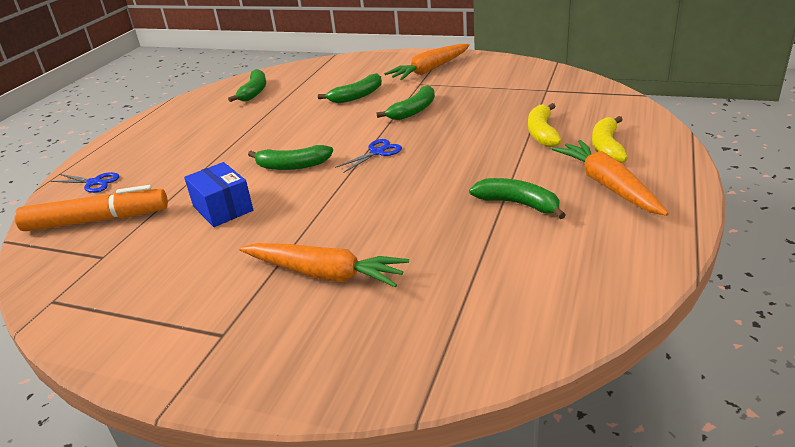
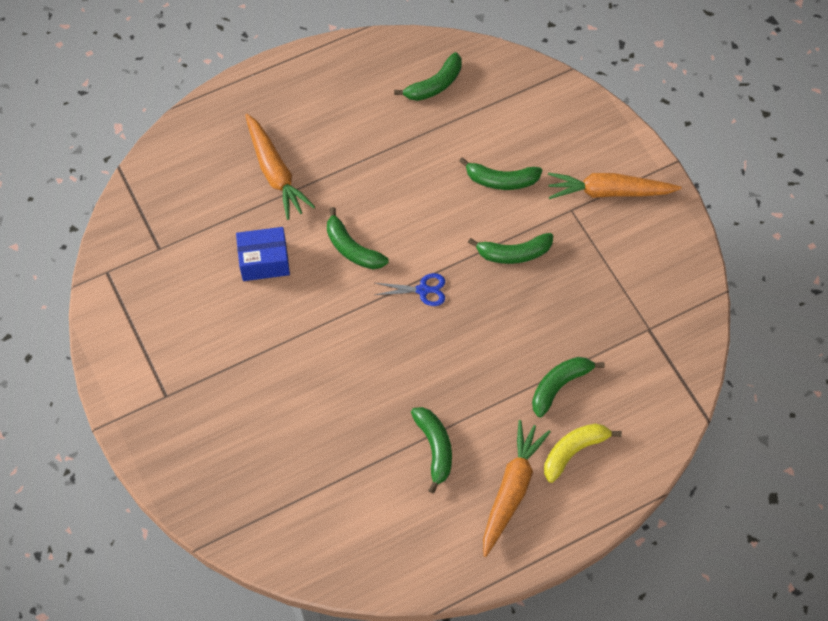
camera: 40 degrees right, 30 degrees up
orange marker [14,185,168,231] -> none
blue scissors [51,172,120,193] -> none
blue box [184,162,253,227] -> blue box turned 75 degrees clockwise [236,227,290,281]
orange carrot [239,243,409,287] -> orange carrot moved to [245,114,315,220]
yellow banana [528,103,561,147] -> green banana [532,357,605,417]

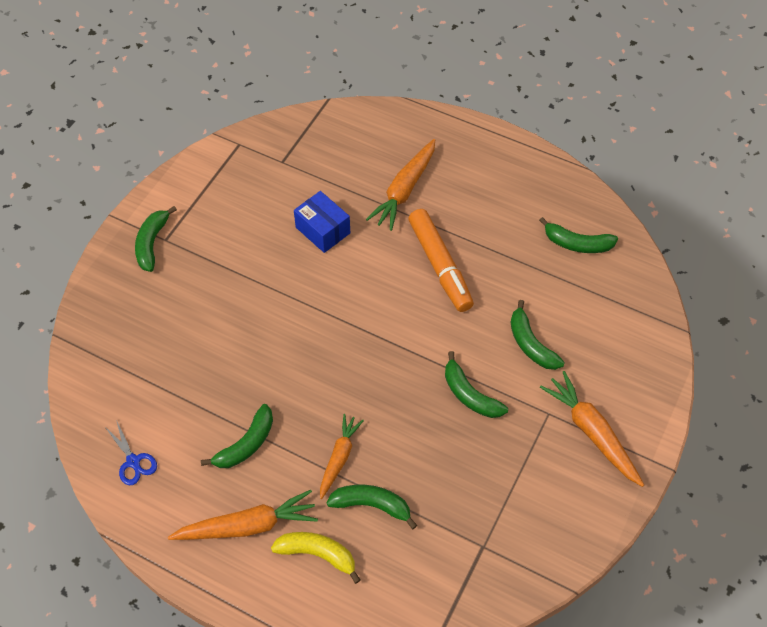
camera: 55 degrees right, 5 degrees down
green banana [327,207,389,269] -> green banana moved to [135,206,177,272]
blue scissors [375,273,445,306] -> blue scissors moved to [104,420,157,485]
none -> orange carrot [320,414,364,499]
none -> orange marker [408,209,474,312]

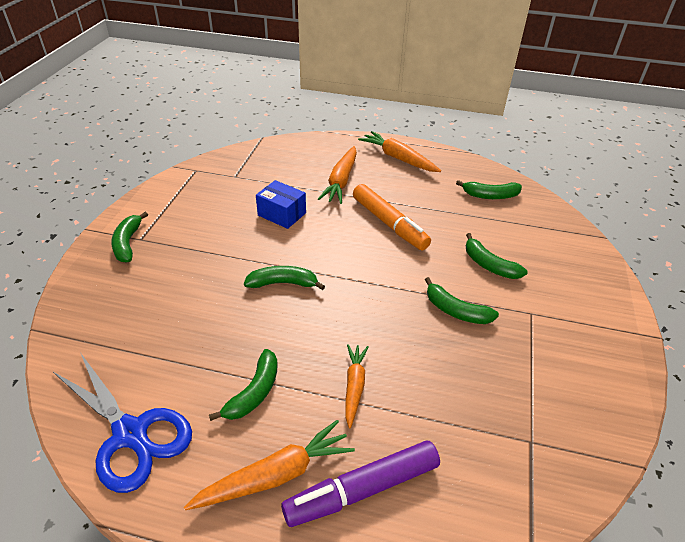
camera: 15 degrees left, 15 degrees down
blue scissors [104,420,157,485] -> blue scissors [53,354,192,493], size x2.15
yellow banana [271,532,360,584] -> purple marker [281,441,440,527]
green banana [326,485,417,529] -> green banana moved to [244,266,325,290]
orange carrot [540,371,644,487] -> orange carrot moved to [358,131,441,172]

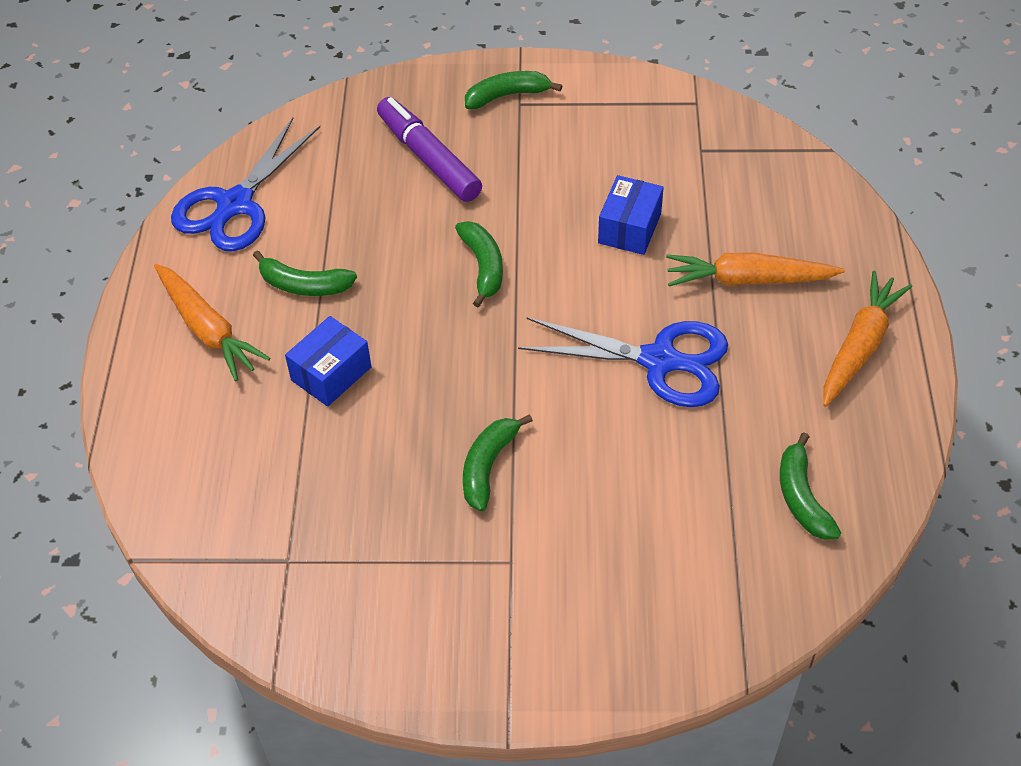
camera: 80 degrees right, 10 degrees up
purple marker [281,441,440,527] -> purple marker moved to [377,97,482,202]
orange carrot [345,344,368,429] -> blue box [285,316,371,406]
orange marker [353,184,431,251] -> blue scissors [518,318,728,407]
green banana [466,233,528,279] -> none

